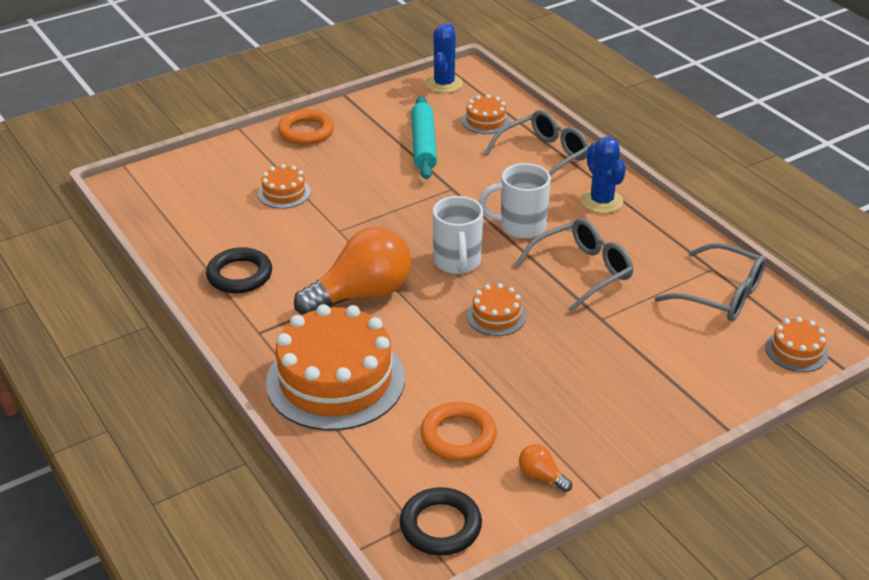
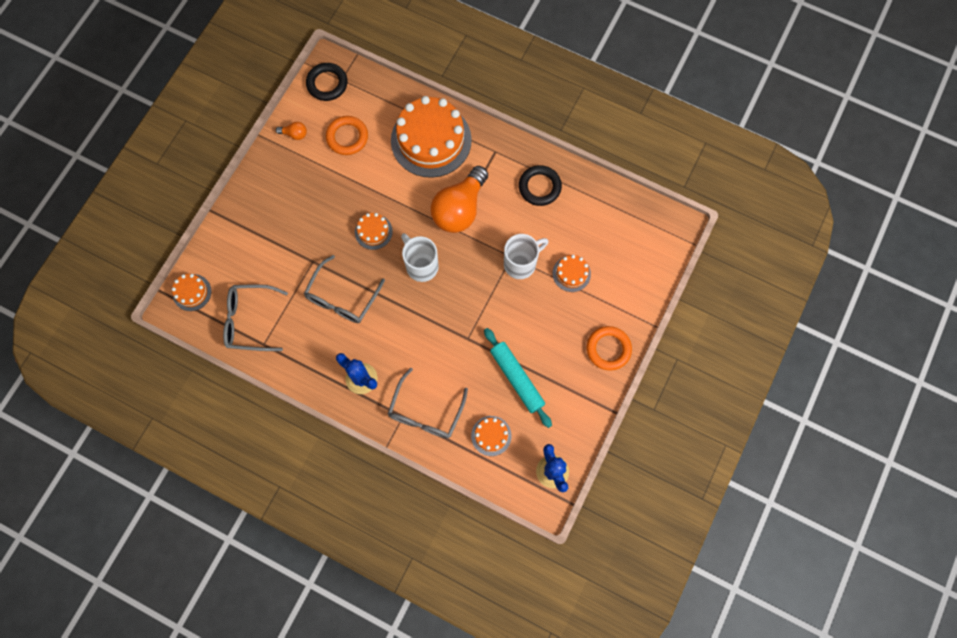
camera: 150 degrees right, 35 degrees up
white mug [479,163,551,239] -> white mug moved to [504,234,548,279]

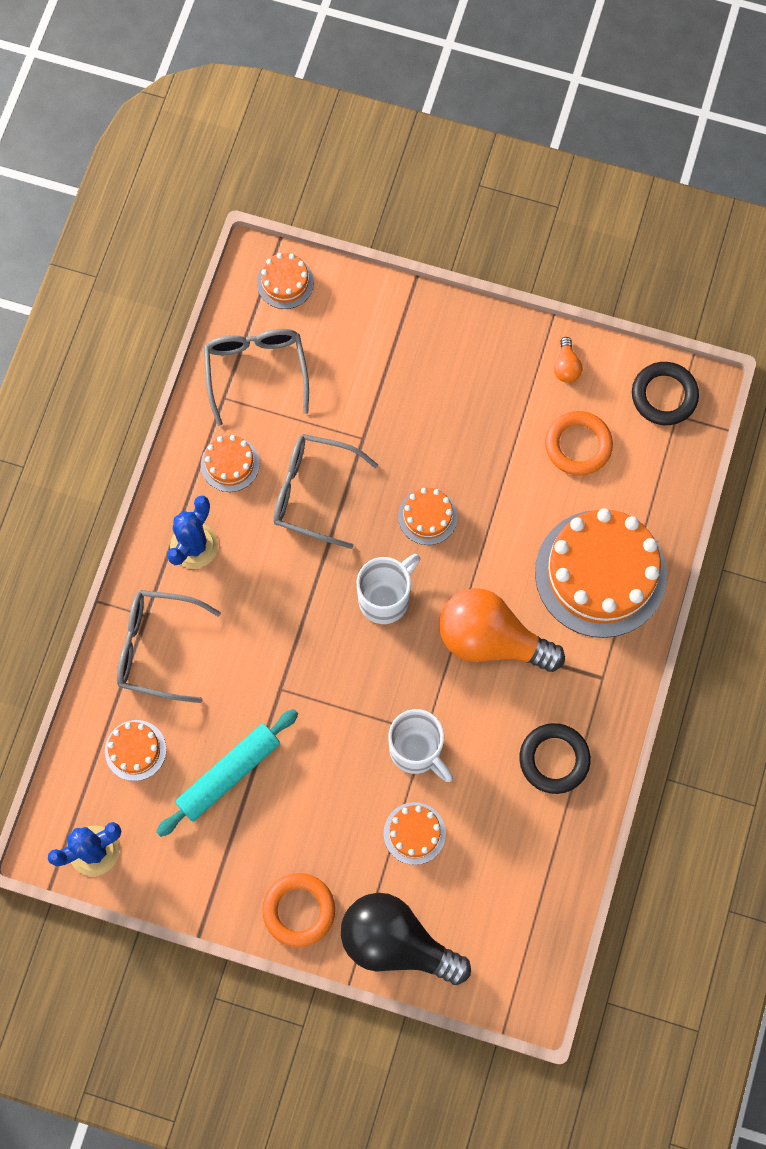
camera: 80 degrees right, 0 degrees up
none -> orange cake [201,435,260,492]
none -> black light bulb [341,893,471,985]

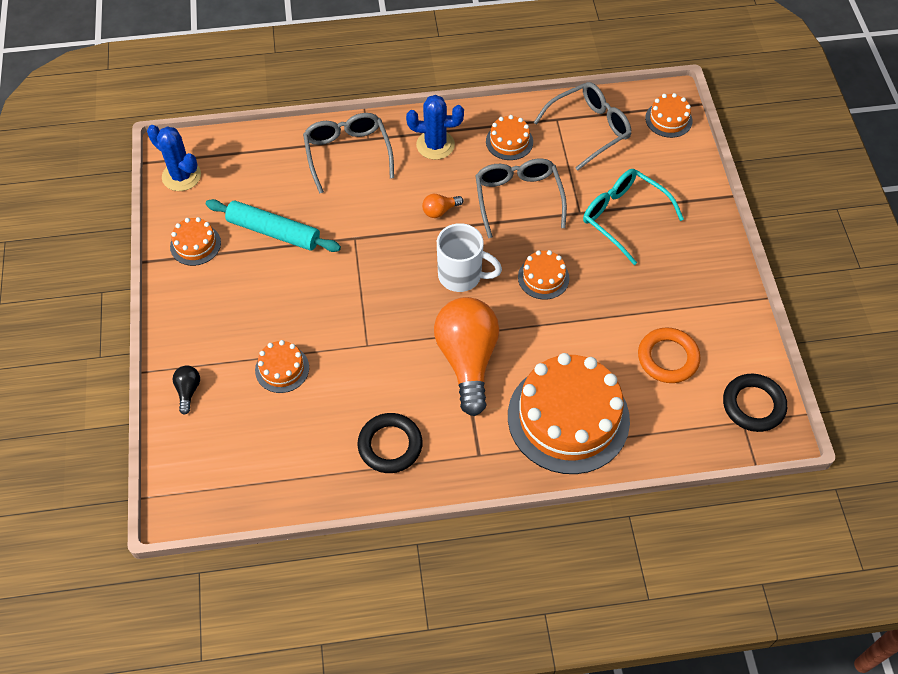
camera: 65 degrees right, 15 degrees down
orange cake [105,720,166,781] -> orange cake moved to [170,217,221,266]
orange ring [262,873,335,947] -> none
black light bulb [341,893,471,985] -> black light bulb [173,365,200,415], size x0.41
white mug [388,709,453,782] -> none
orange light bulb [554,337,582,383] -> orange light bulb moved to [422,194,463,218]
none -> turquoise glasses [583,169,684,265]

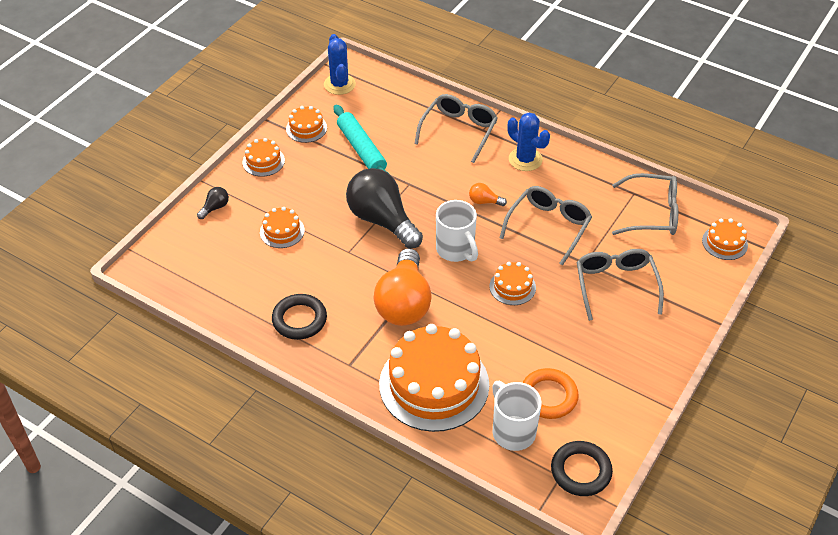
camera: 40 degrees right, 10 degrees down
orange light bulb [434,297,499,416] -> orange light bulb turned 150 degrees clockwise [374,248,432,326]
orange cake [486,115,533,160] -> orange cake moved to [242,138,285,177]
turquoise glasses [583,169,684,265] -> grey glasses [577,249,664,321]
none -> black light bulb [346,168,423,249]
none -> white mug [492,381,542,451]

